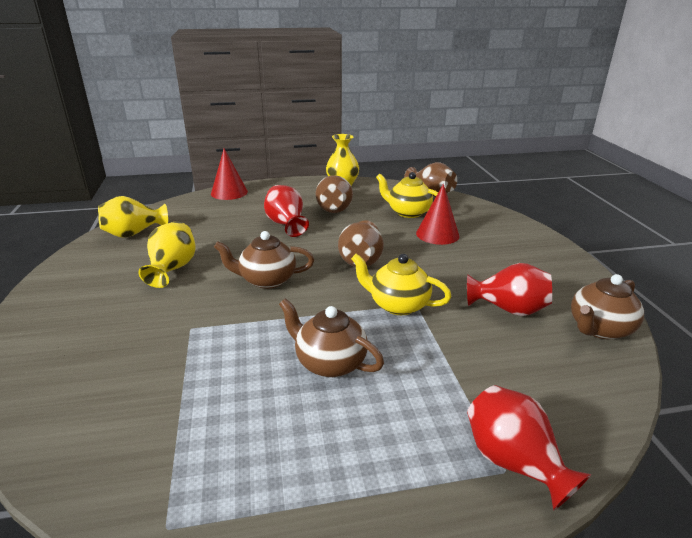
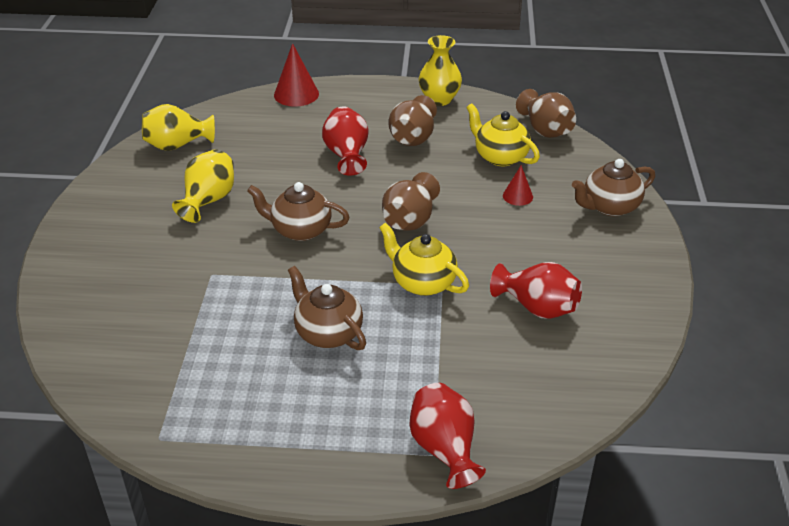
camera: 15 degrees right, 10 degrees up
red cone [416,184,459,245] -> red cone [503,165,533,206], size x0.58
brown teapot [571,274,644,339] -> brown teapot moved to [572,159,655,216]

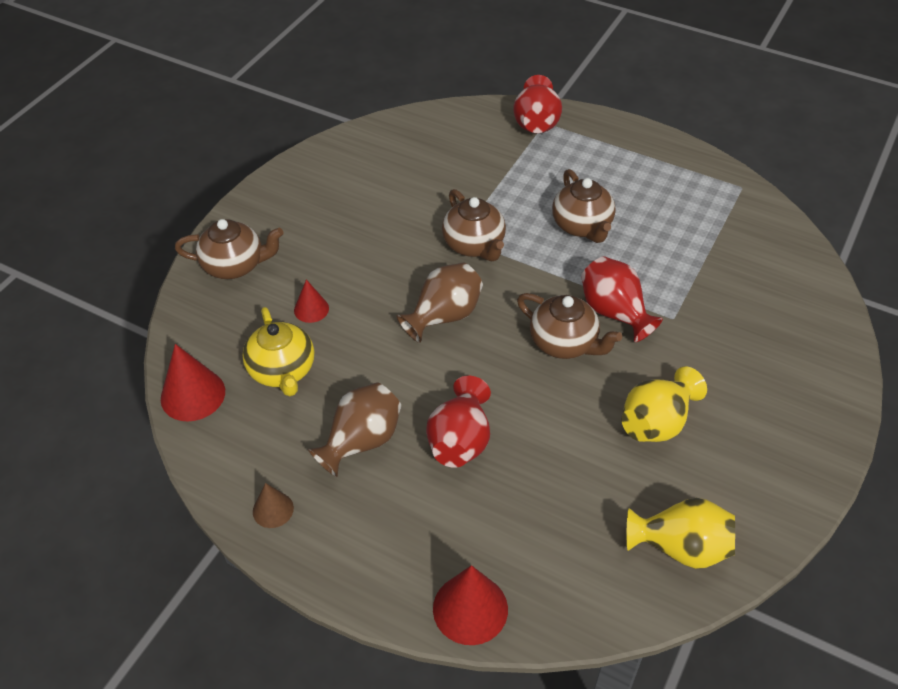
camera: 155 degrees left, 10 degrees up
yellow teapot [379,223,469,296] -> brown teapot [442,189,506,262]
yellow vase [419,35,462,106] -> brown cone [253,483,294,528]
red vase [490,262,582,319] -> red vase moved to [581,256,663,342]
brown vase [516,89,576,138] -> red cone [161,344,225,421]

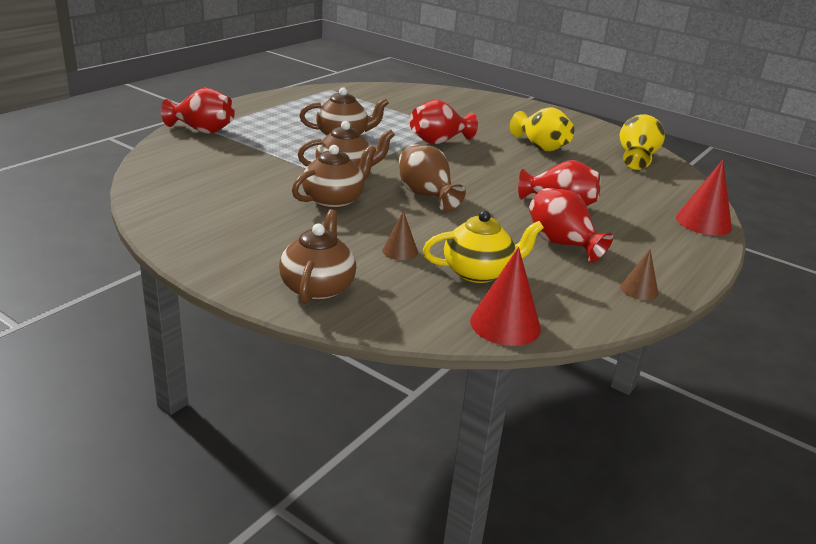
camera: 85 degrees left, 20 degrees down
red cone [294,279,329,323] -> brown cone [382,211,418,260]
brown vase [308,382,401,477] -> red vase [529,188,613,263]
brown teapot [517,293,622,359] -> brown teapot moved to [292,145,376,209]

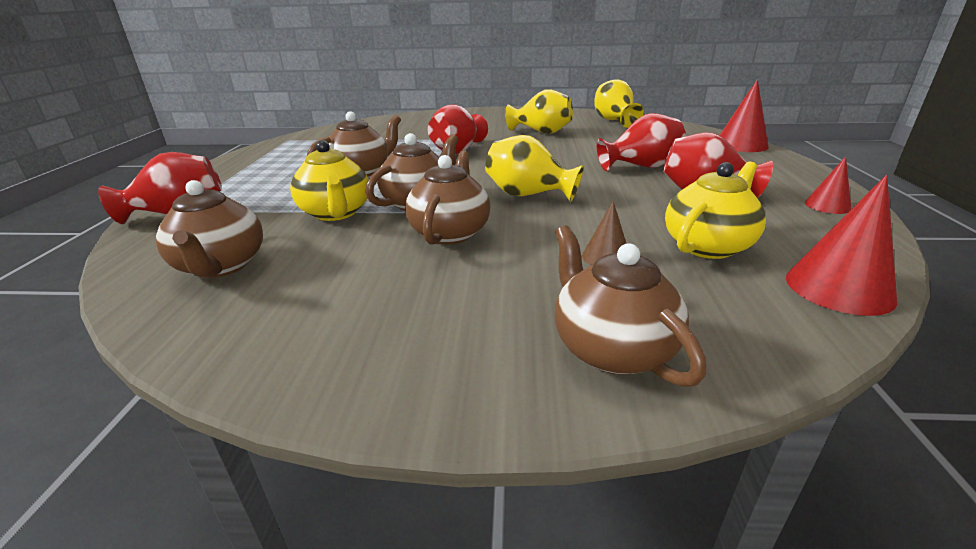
camera: 30 degrees left, 0 degrees up
brown vase [399,144,466,212] -> yellow vase [485,135,584,203]
brown cone [620,250,658,300] -> red cone [805,156,851,214]
none -> brown teapot [156,180,263,278]
none -> yellow teapot [290,140,369,221]

